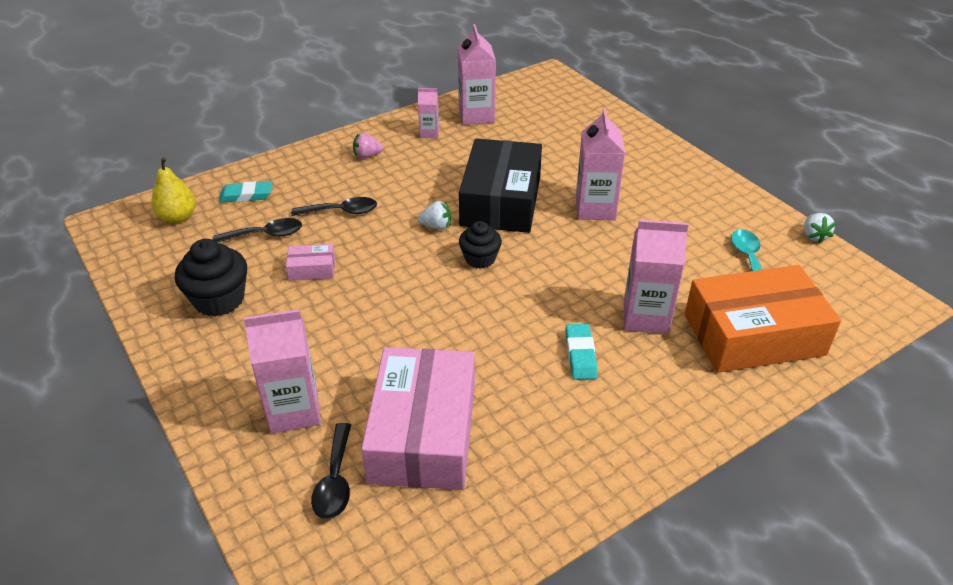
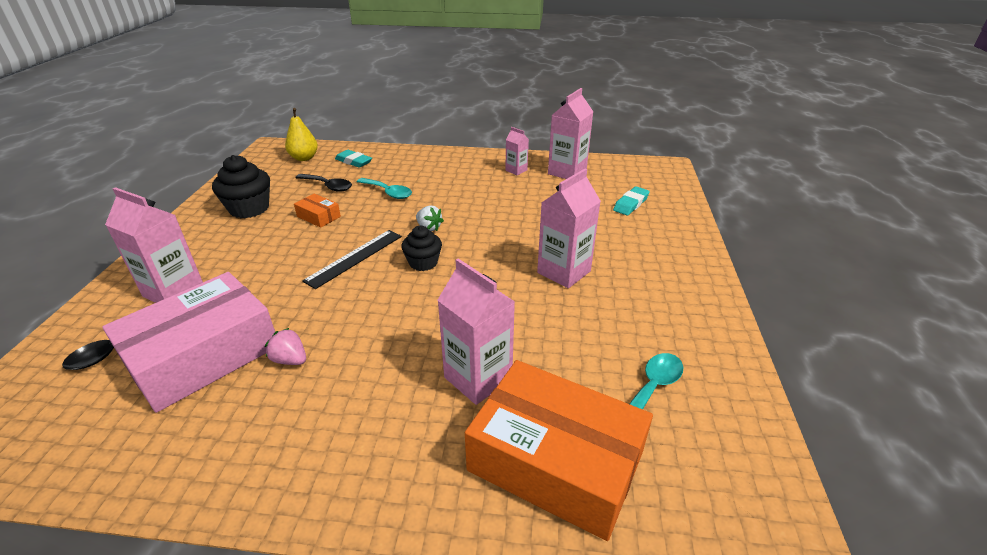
camera: 40 degrees right, 5 degrees down
pink box [286,244,335,281] -> orange box [294,194,341,228]
black spoon [292,197,377,216] -> turquoise spoon [357,178,412,199]
pink strawberry [353,133,383,159] -> pink strawberry moved to [265,328,306,365]
black box [459,138,542,233] -> none
turquoise eraser [566,324,597,380] -> turquoise eraser moved to [613,186,650,215]
white strawberry [804,213,836,243] -> none
none -> black ruler [302,230,402,289]

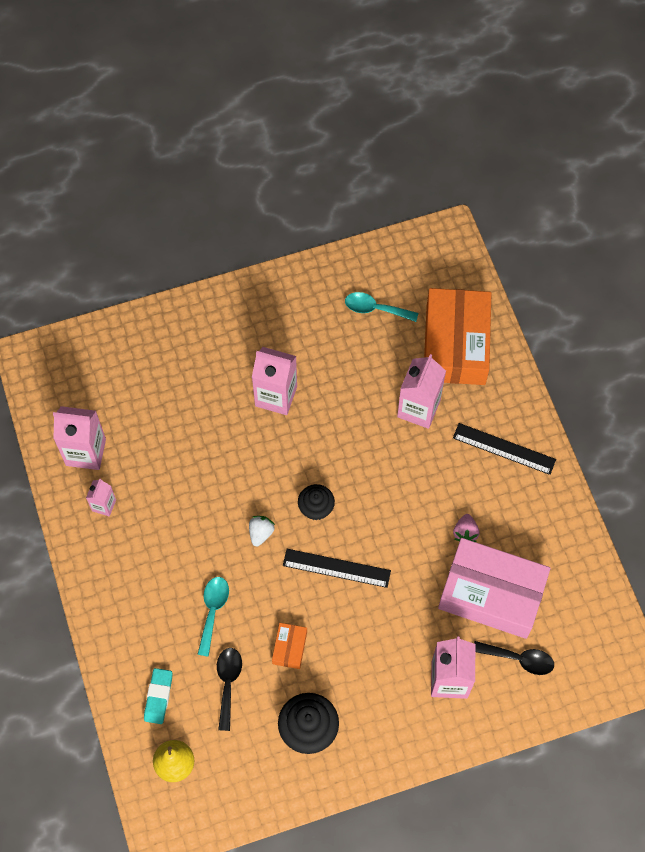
camera: 115 degrees left, 30 degrees up
turquoise eraser [613,186,650,215] -> none
none -> black ruler [453,423,556,475]

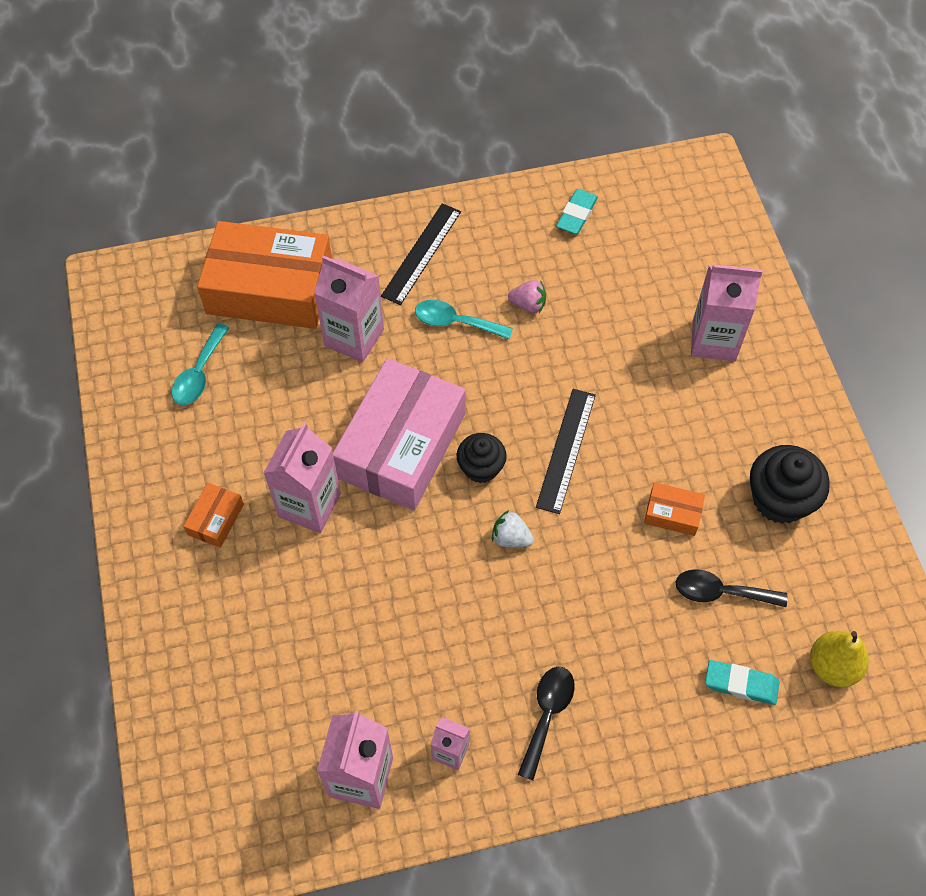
camera: 85 degrees left, 5 degrees down
turquoise spoon [197,577,229,657] -> turquoise spoon moved to [415,300,513,339]
pink box [438,538,551,639] -> pink box moved to [333,358,465,511]
black spoon [474,641,554,675] -> black spoon moved to [518,667,575,780]
none -> orange box [183,483,244,548]
none -> turquoise eraser [556,189,598,234]

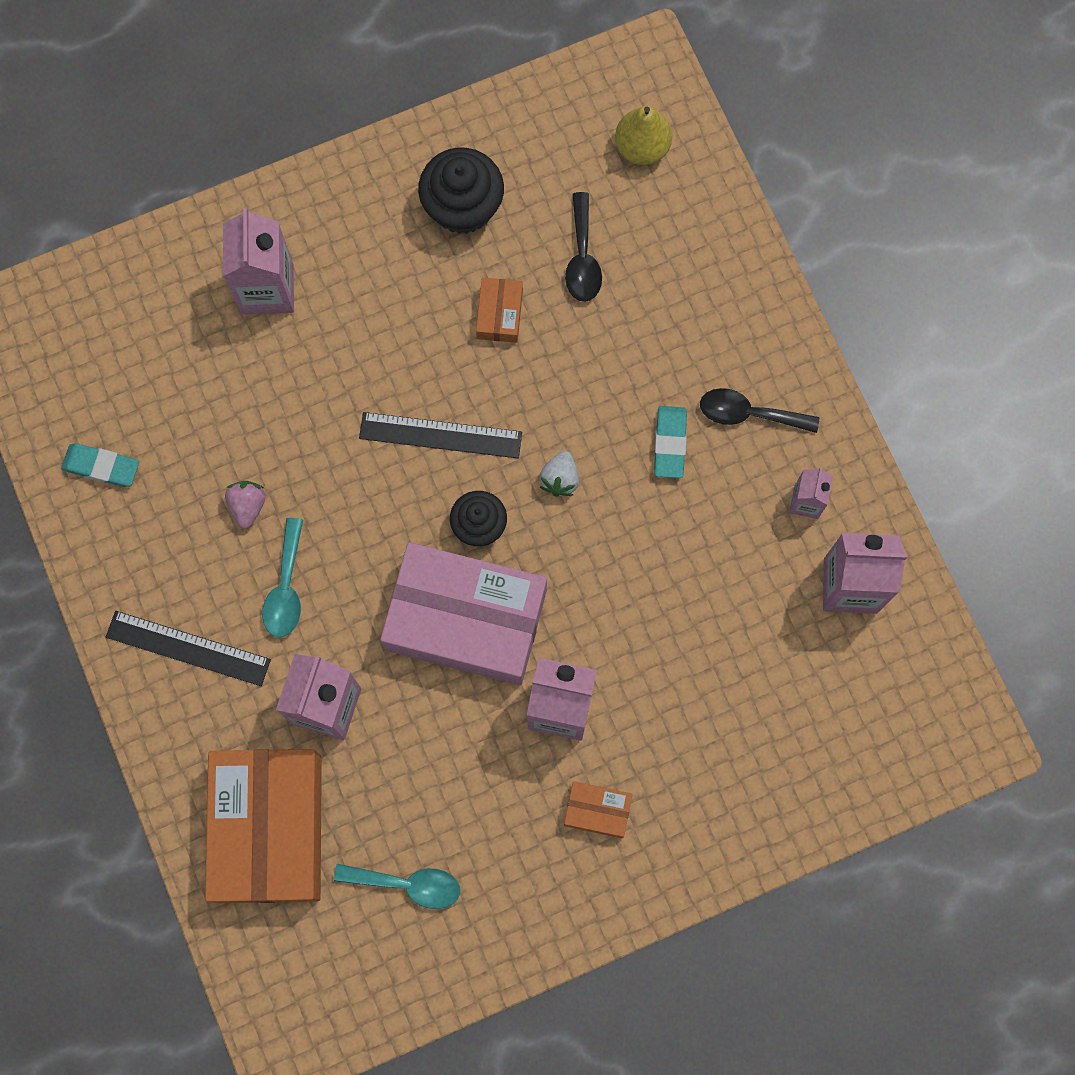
camera: 100 degrees left, 15 degrees up
turquoise eraser [705,660,780,705] -> turquoise eraser moved to [654,406,687,478]

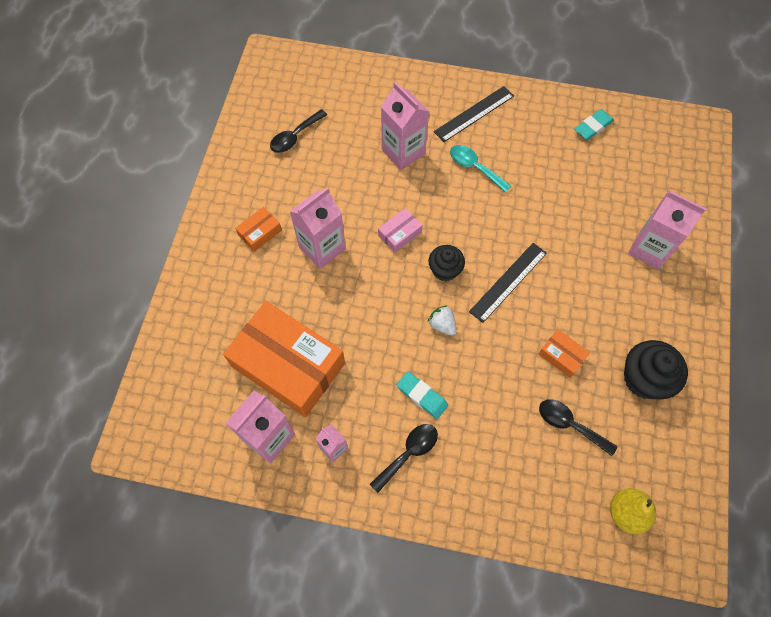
camera: 125 degrees right, 10 degrees down
orange box [205,749,322,903] -> orange box moved to [223,301,345,417]
pink strawberry [225,481,266,529] -> none
turquoise spoon [334,864,460,909] -> black spoon [270,109,327,153]
pink box [380,542,547,685] -> pink box [378,208,422,253], size x0.42

